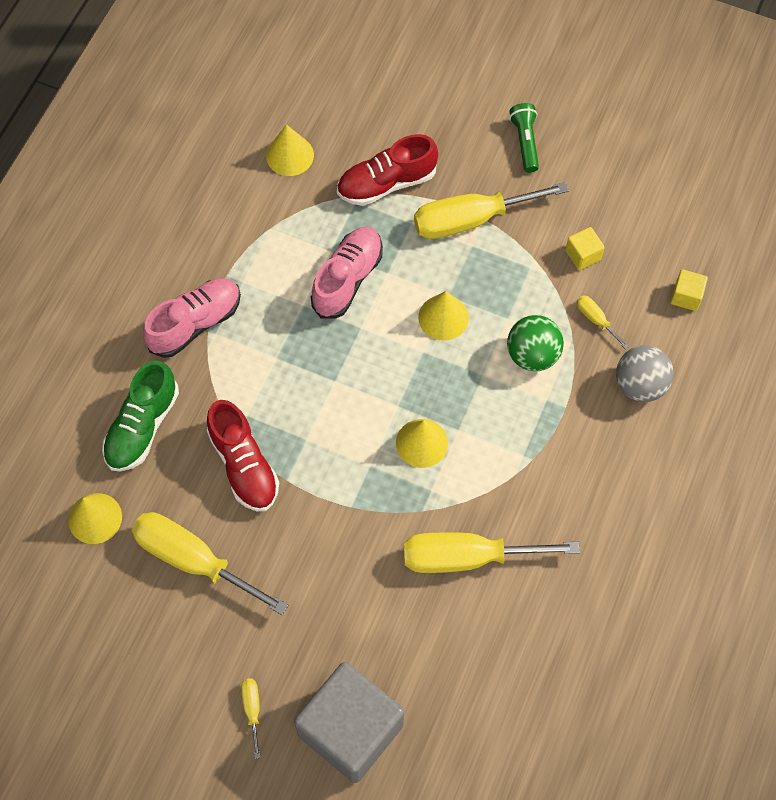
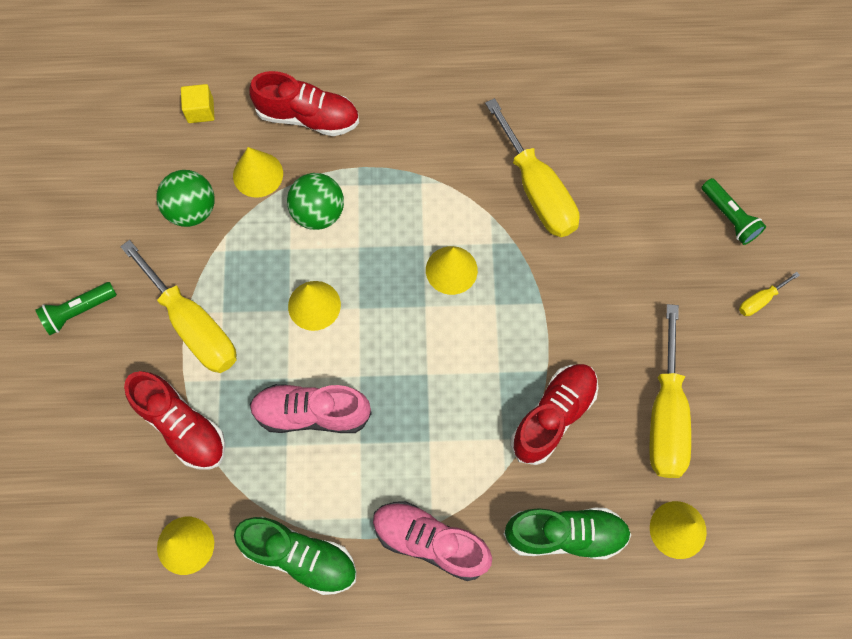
camera: 115 degrees left, 5 degrees up
grey cube [294,662,404,783] -> green flashlight [702,178,766,245]
yellow cube [565,227,605,270] -> green ball [157,170,215,227]
yellow screwdriver [577,295,629,349] -> yellow cone [233,147,283,198]
grey ball [616,345,674,402] -> red shoe [250,71,359,136]
none -> green shoe [234,517,357,595]

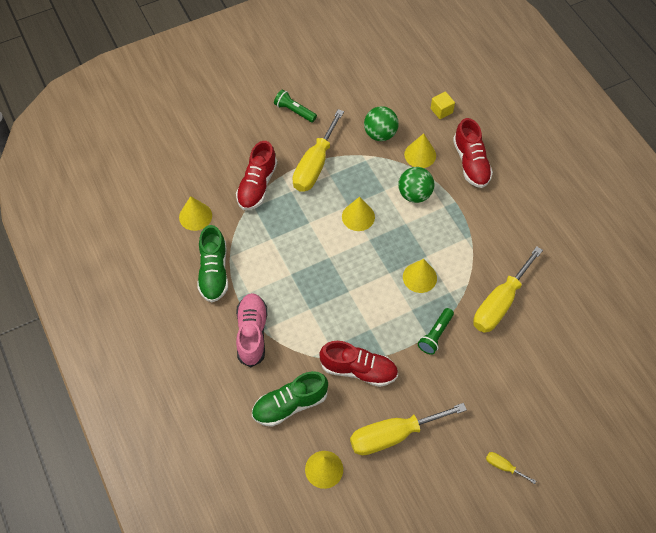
camera: 65 degrees right, 10 degrees down
pink shoe [250,384,372,433] -> none
green shoe [503,508,631,559] -> green shoe turned 90 degrees clockwise [252,371,328,427]
green flashlight [702,178,766,245] -> green flashlight moved to [418,308,454,355]

